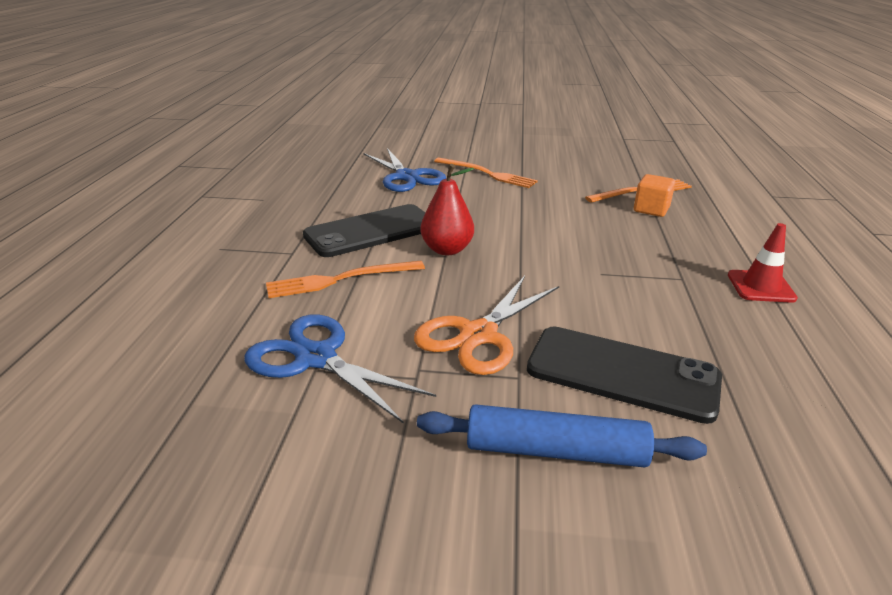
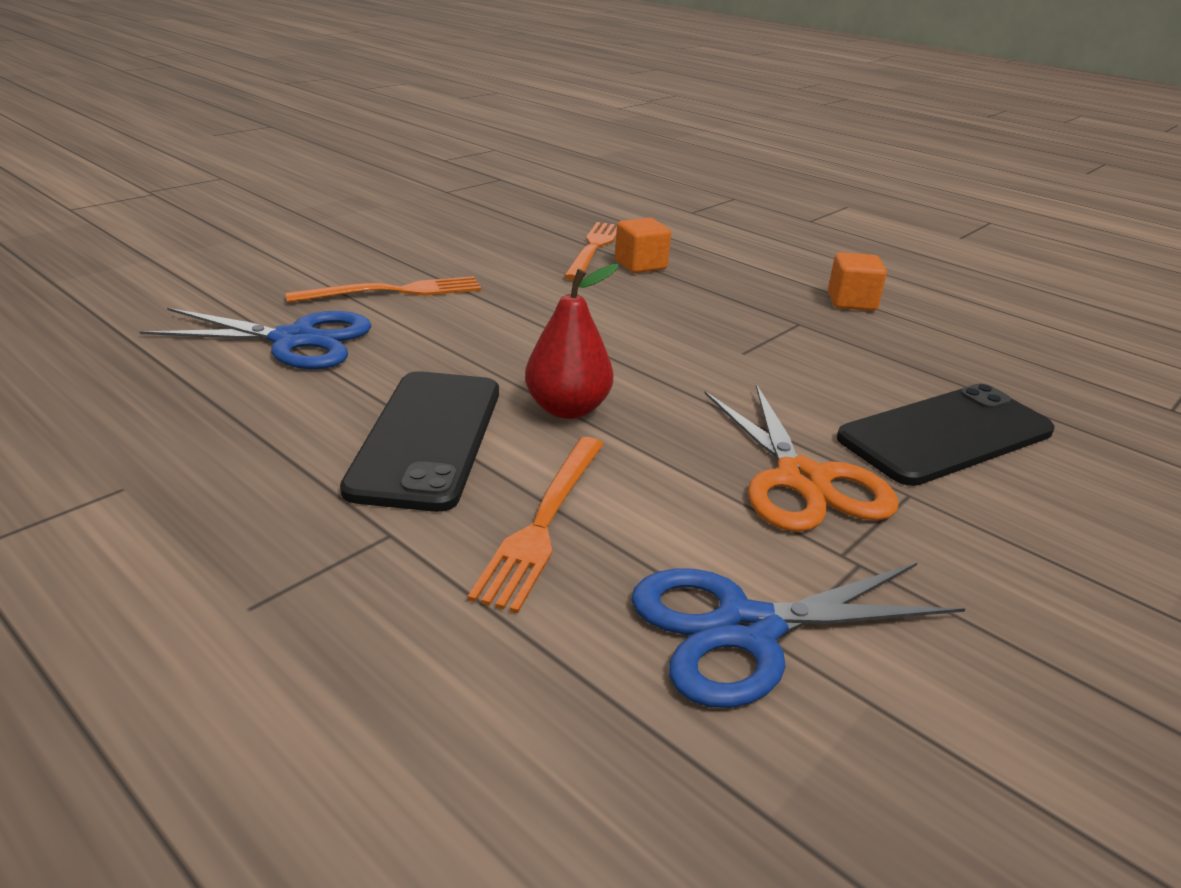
camera: 55 degrees left, 0 degrees up
blue rolling pin [417,404,707,468] -> none
red traffic cone [728,223,798,303] -> orange cube [828,252,887,311]

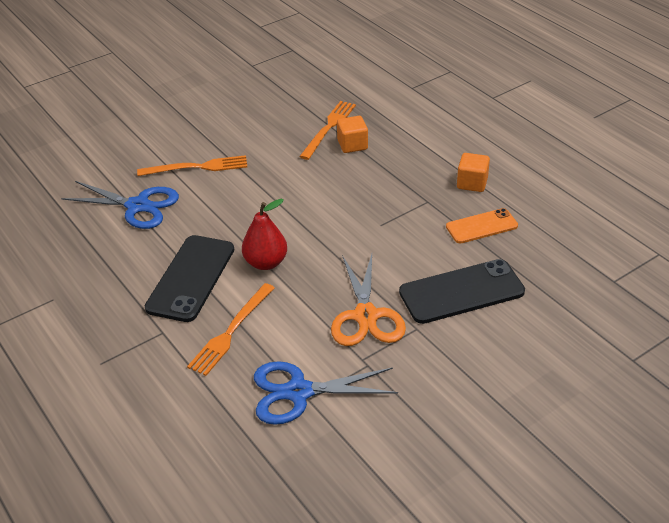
camera: 15 degrees right, 10 degrees up
none -> orange phone [446,208,518,244]

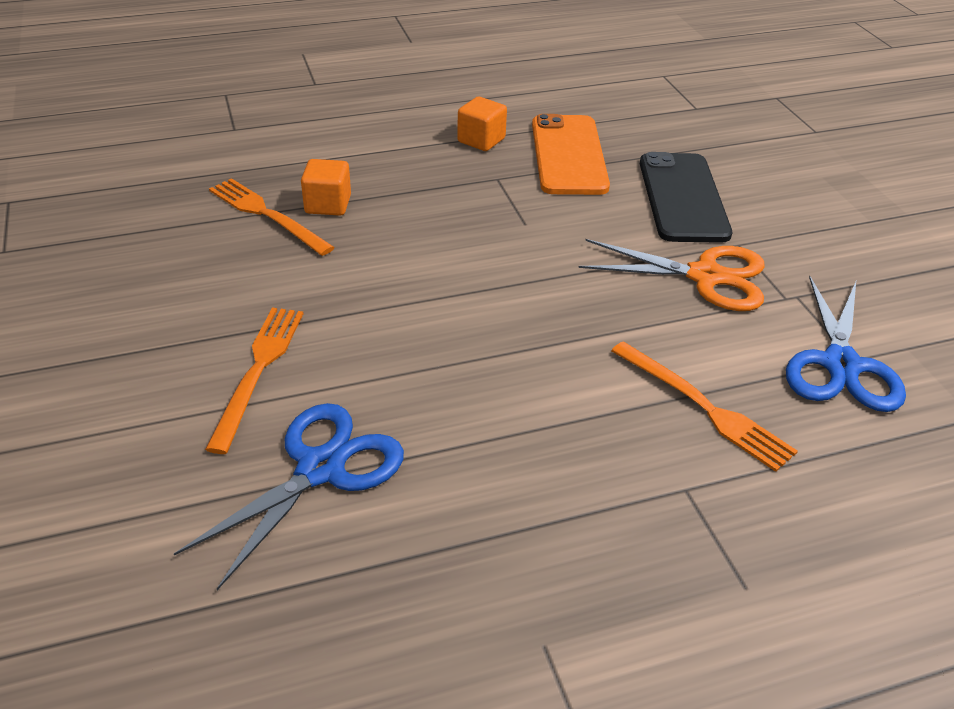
camera: 75 degrees left, 0 degrees up
black phone [145,235,234,322] -> none
red pear [242,199,287,270] -> none
orange phone [446,208,518,244] -> orange phone [532,114,610,195], size x1.62

